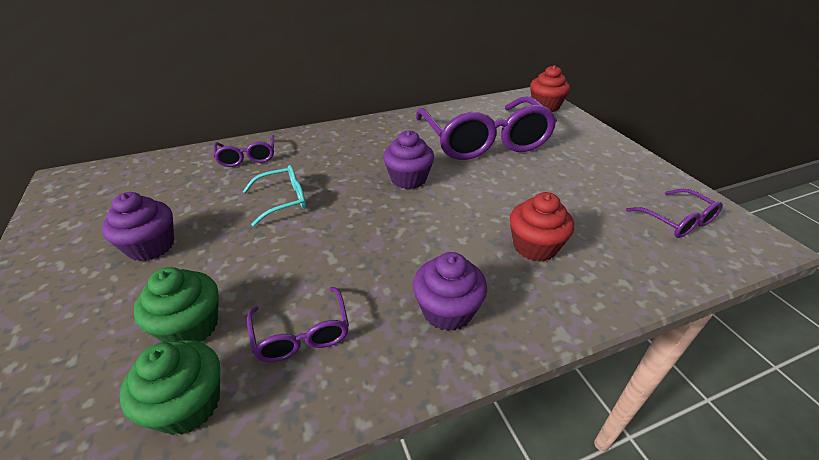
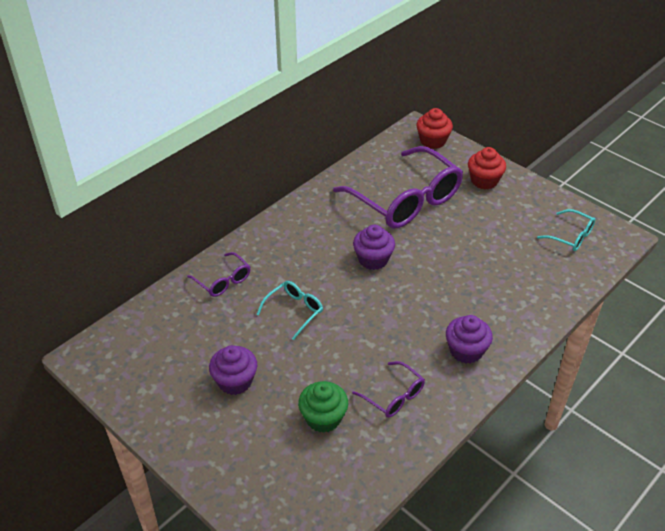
camera: 25 degrees left, 5 degrees up
green cupcake [120,340,220,435] -> none
red cupcake [510,192,574,262] -> red cupcake moved to [468,147,506,189]
purple glasses [626,189,723,238] -> turquoise glasses [537,209,595,251]

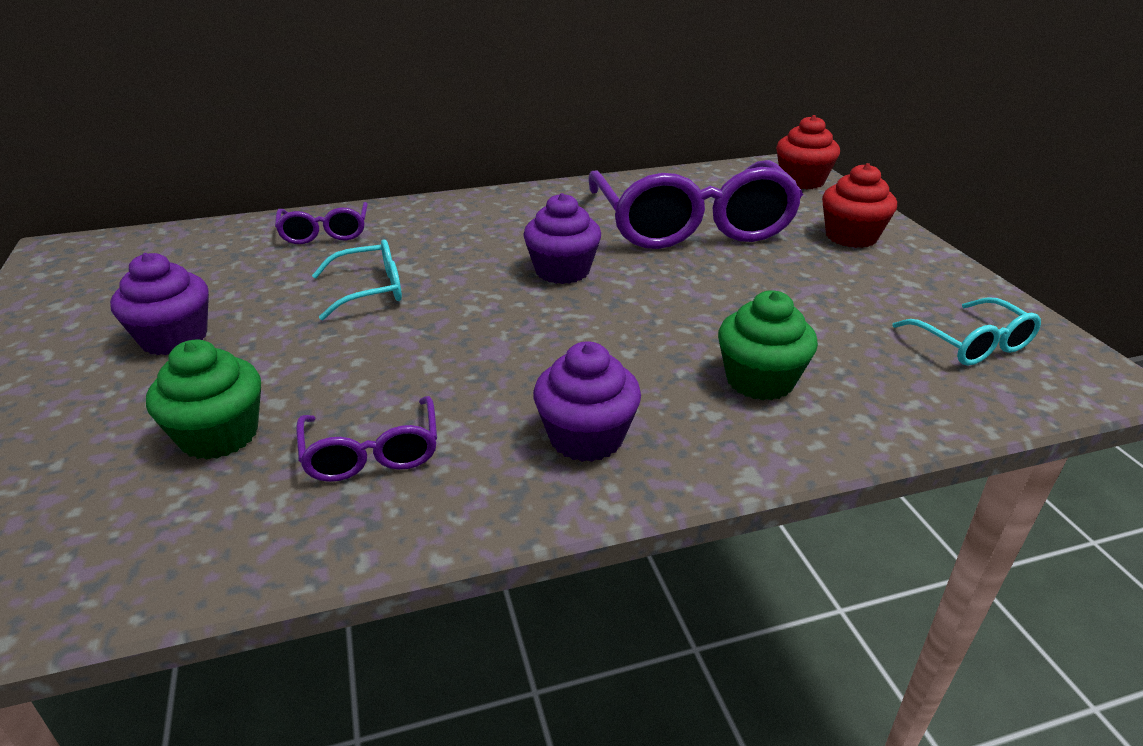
camera: 30 degrees right, 10 degrees down
none -> green cupcake [718,290,818,400]

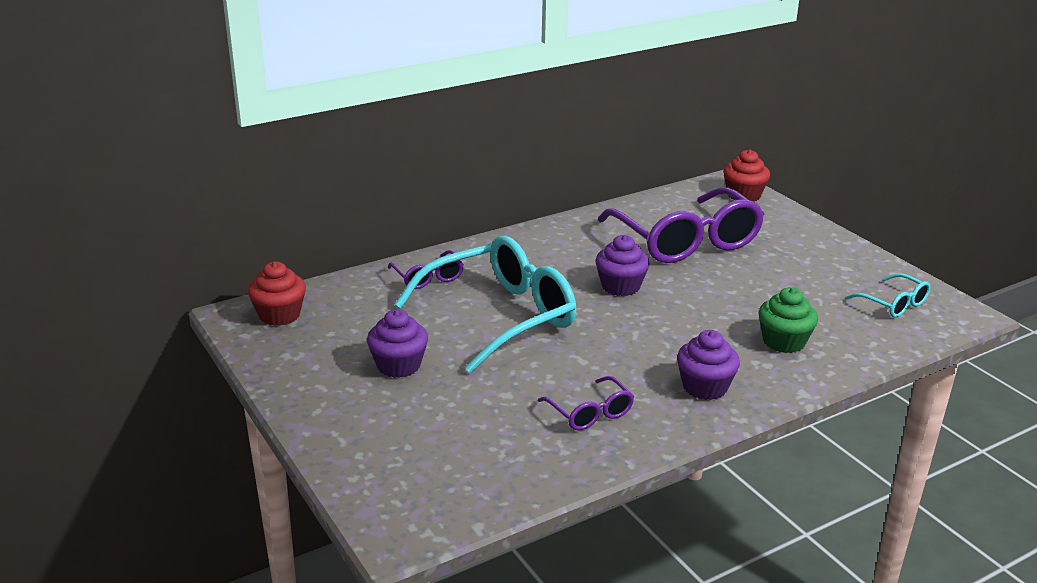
camera: 15 degrees left, 5 degrees down
green cupcake [146,339,261,460] -> none
turquoise glasses [312,239,402,320] -> turquoise glasses [394,236,576,373], size x2.21
red cupcake [822,163,897,248] -> red cupcake moved to [248,262,306,326]

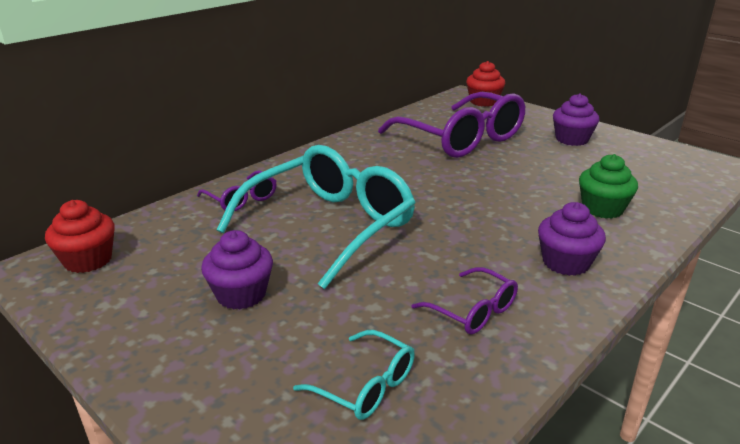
camera: 15 degrees left, 0 degrees up
purple cupcake [596,235,650,296] -> purple cupcake moved to [553,93,599,146]
turquoise glasses [846,273,931,318] -> turquoise glasses moved to [293,330,415,420]

